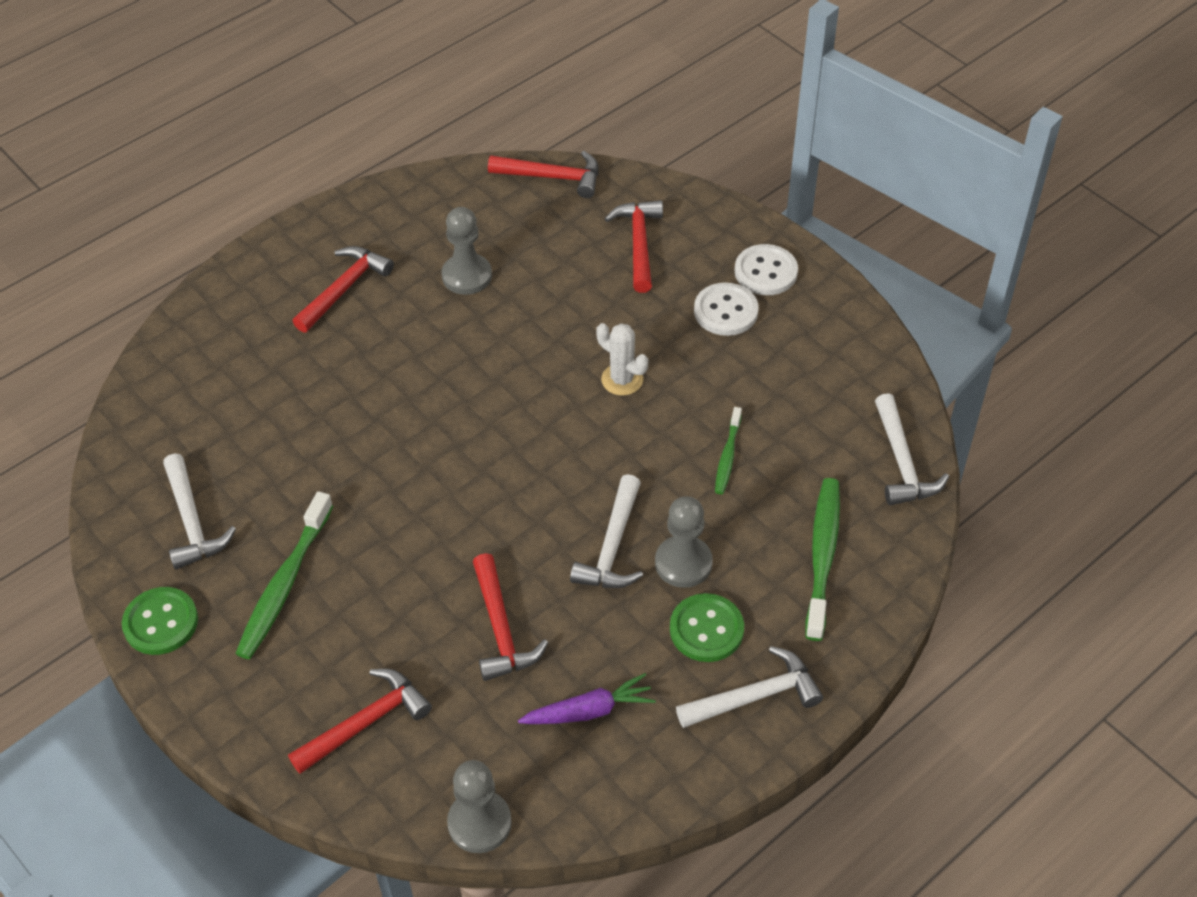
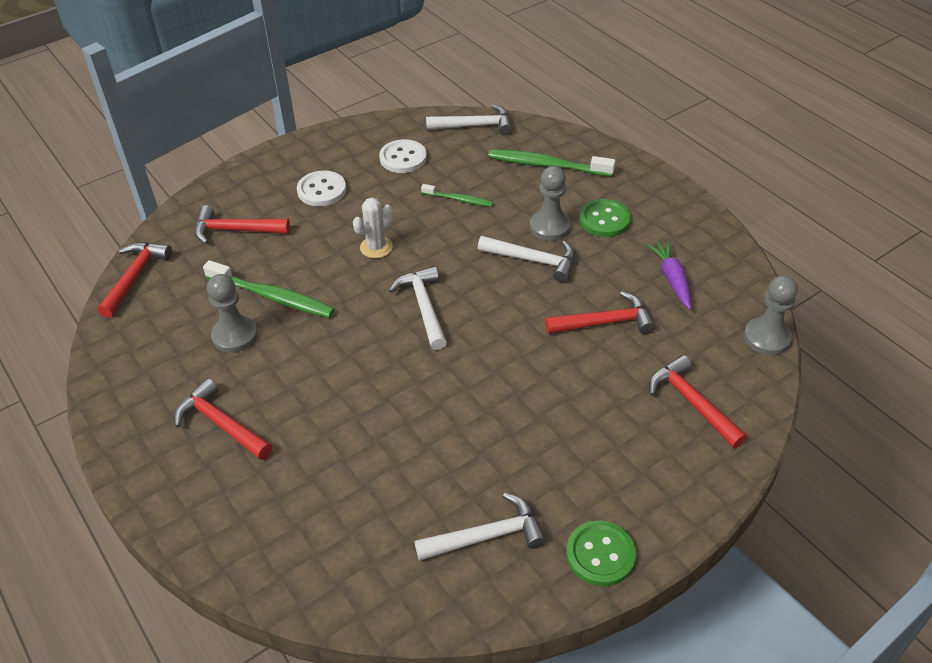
camera: 85 degrees left, 5 degrees down
green toothbrush [235,491,333,659] -> green toothbrush moved to [203,260,335,318]
white hammer [676,646,823,728] -> white hammer moved to [389,266,447,350]
white button [735,244,798,295] -> white button moved to [379,139,427,173]

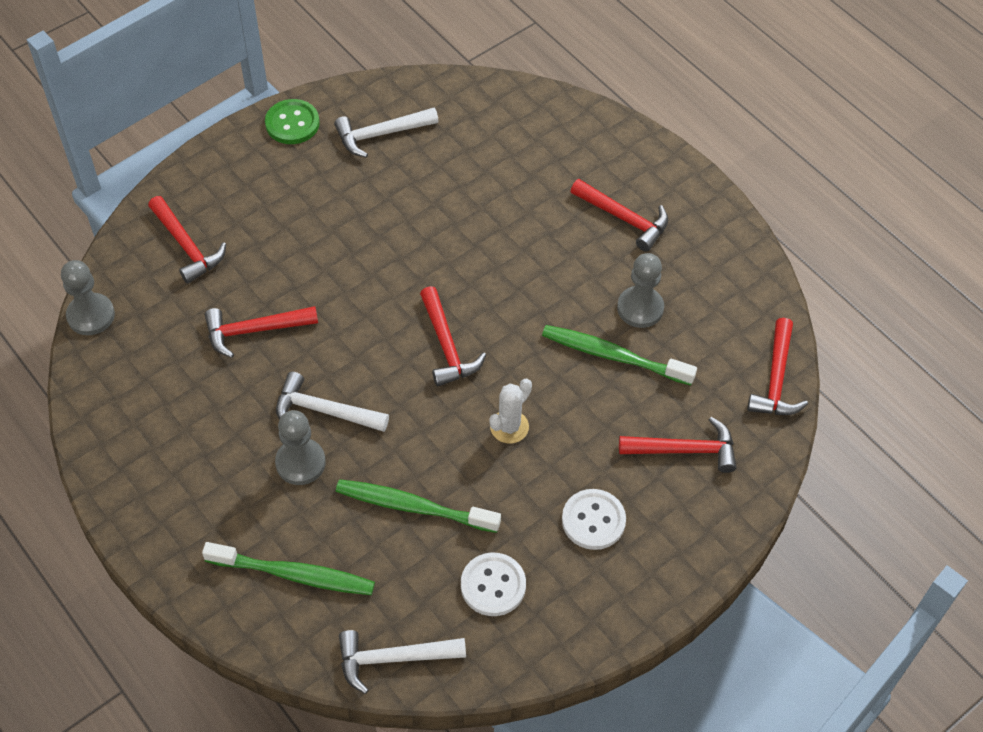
camera: 175 degrees right, 10 degrees up
white hammer [389,266,447,350] -> red hammer [420,286,486,386]
green toothbrush [421,184,493,207] -> green toothbrush [336,479,501,533], size x1.77
green button [579,199,631,237] -> none
purple carrot [646,240,691,310] -> none

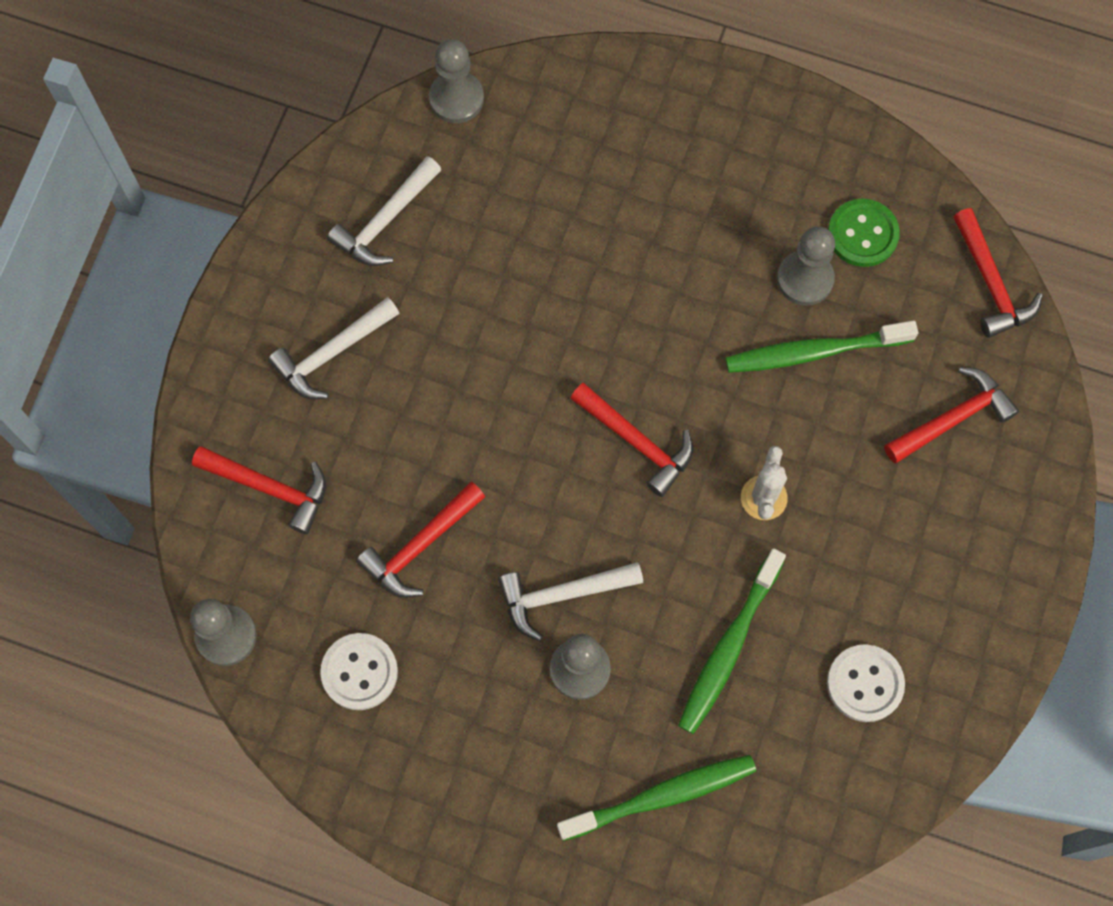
camera: 30 degrees left, 15 degrees up
green button [265,99,320,144] -> green button moved to [828,199,900,267]
green toothbrush [336,479,501,533] -> green toothbrush turned 45 degrees counterclockwise [678,548,786,734]
white hammer [339,630,466,694] -> white hammer moved to [268,297,399,399]
white button [562,489,626,550] -> white button moved to [320,633,398,710]
red hammer [570,179,668,252] -> none
none -> grey pawn [429,39,484,123]

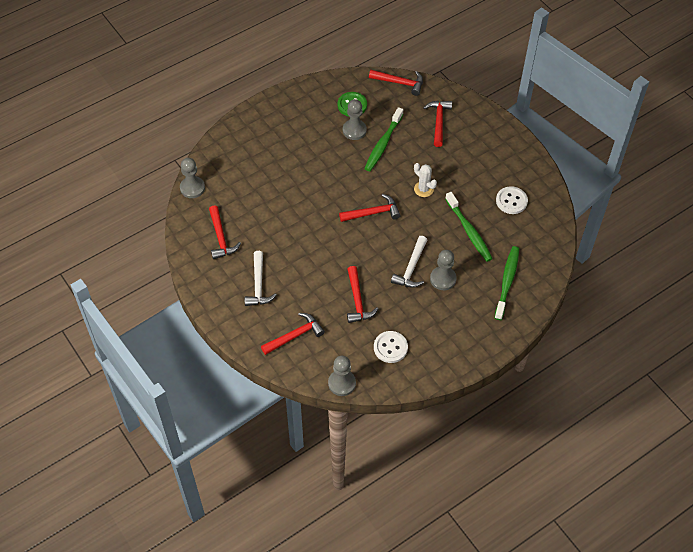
camera: 55 degrees left, 15 degrees down
white hammer [327,156,442,266] -> red hammer [209,205,241,259]

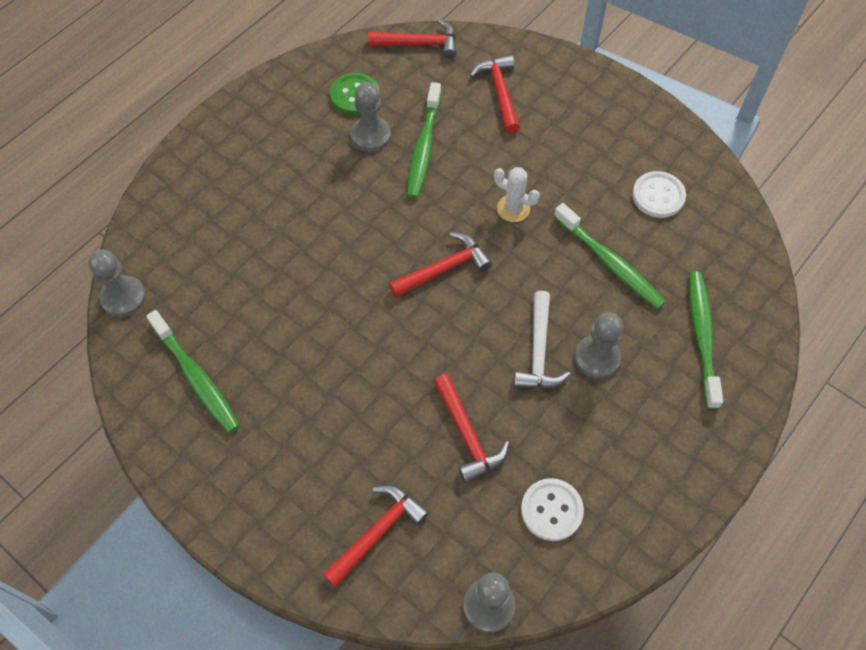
camera: 15 degrees left, 5 degrees up
red hammer [209,205,241,259] -> green toothbrush [146,310,240,433]
white hammer [245,251,277,306] -> none

